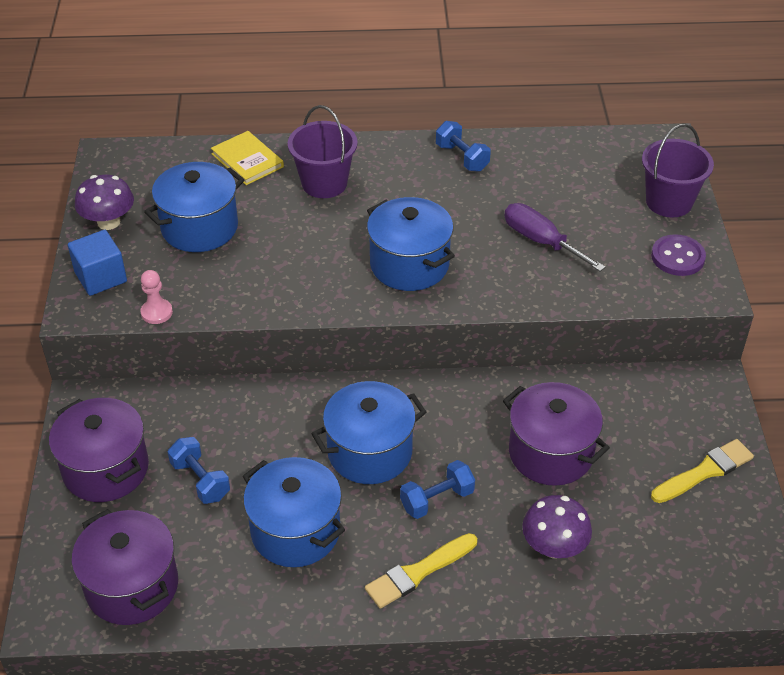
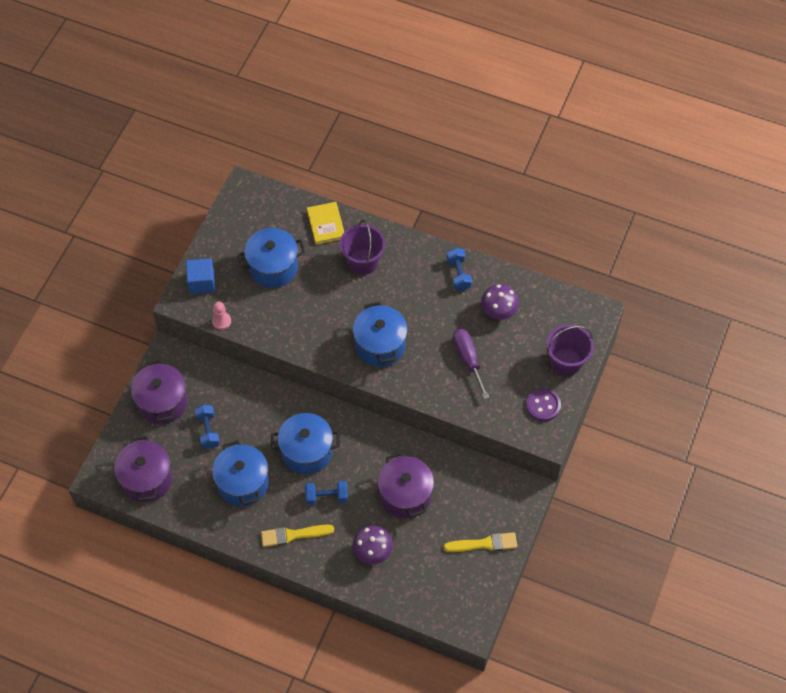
camera: 25 degrees right, 15 degrees up
purple mushroom [75,175,134,230] -> purple mushroom moved to [481,284,519,320]

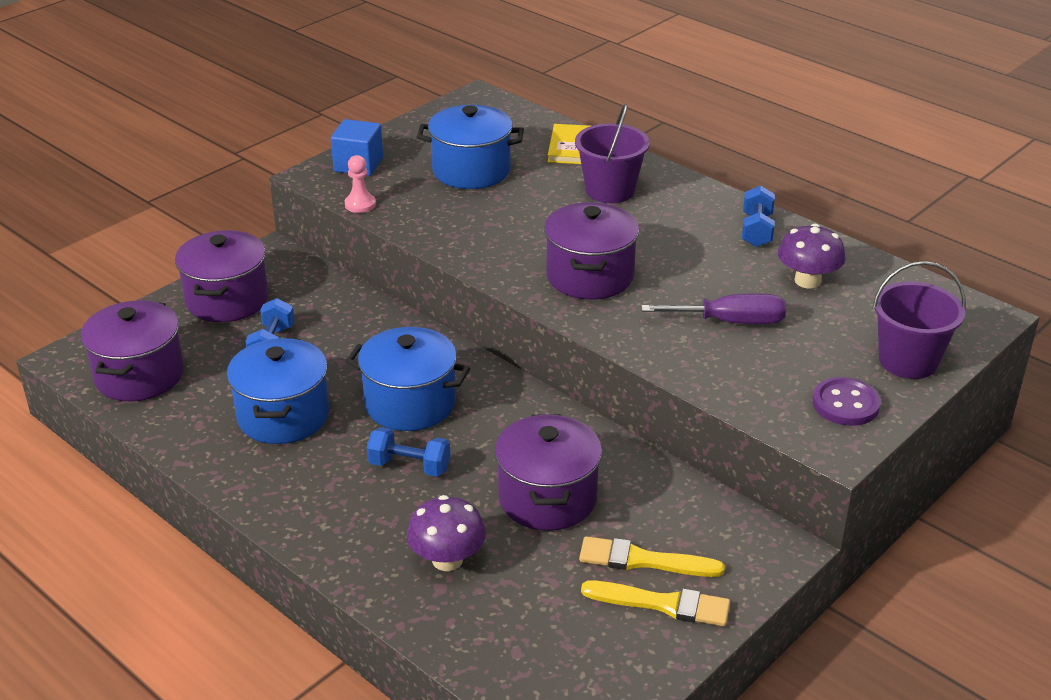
camera: 20 degrees right, 25 degrees down
yellow brush [261,525,334,547] -> yellow brush moved to [579,536,725,577]
blue pot [353,302,408,367] -> purple pot [544,202,639,300]
purple screwdriver [453,329,489,399] -> purple screwdriver turned 90 degrees clockwise [641,294,786,324]

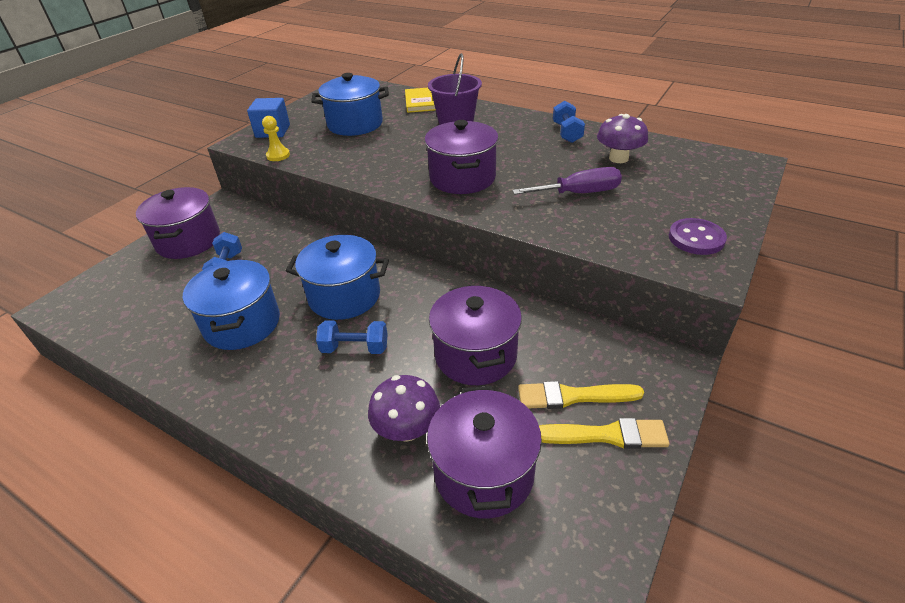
camera: 10 degrees left, 5 degrees up
purple pot [81,300,184,401] -> purple pot moved to [427,386,542,519]
pink pawn [345,155,376,213] -> yellow pawn [262,116,290,161]
purple bucket [873,261,966,379] -> none

